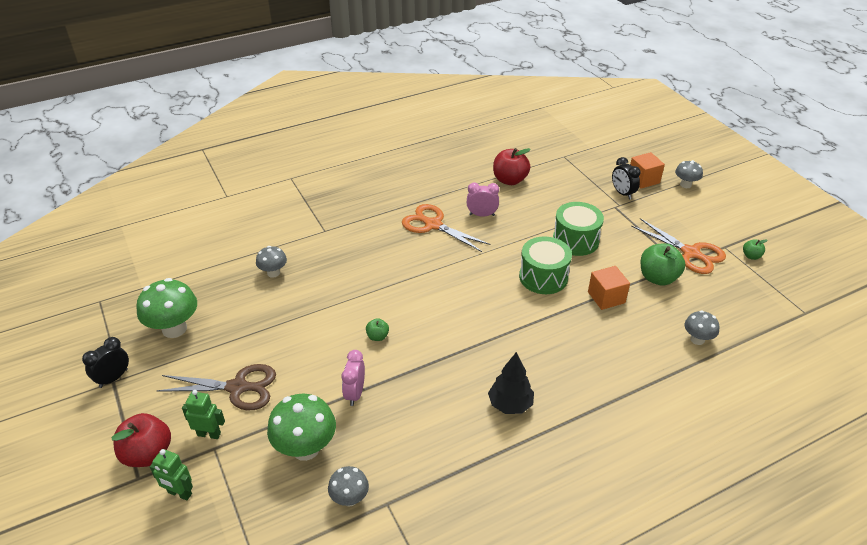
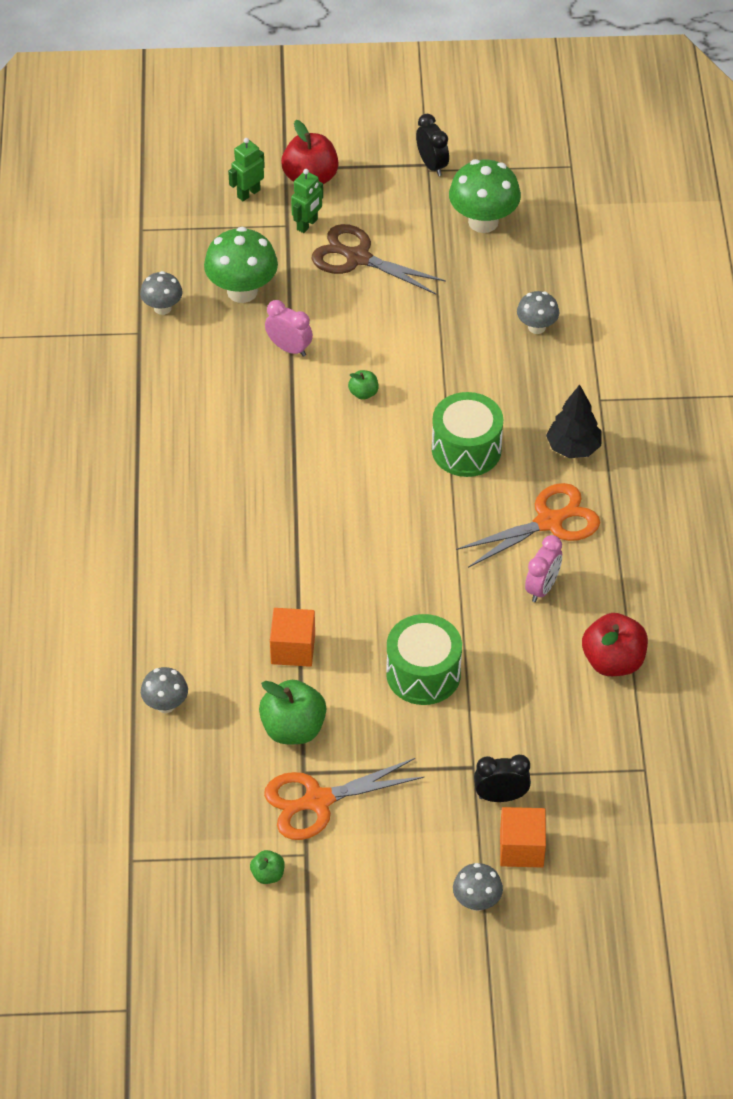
camera: 115 degrees right, 10 degrees up
brown scissors [157,364,276,410] -> brown scissors turned 90 degrees clockwise [311,224,446,294]
black tree [488,352,534,414] -> black tree moved to [546,385,602,458]
green drum [519,236,572,294] -> green drum moved to [432,392,503,477]

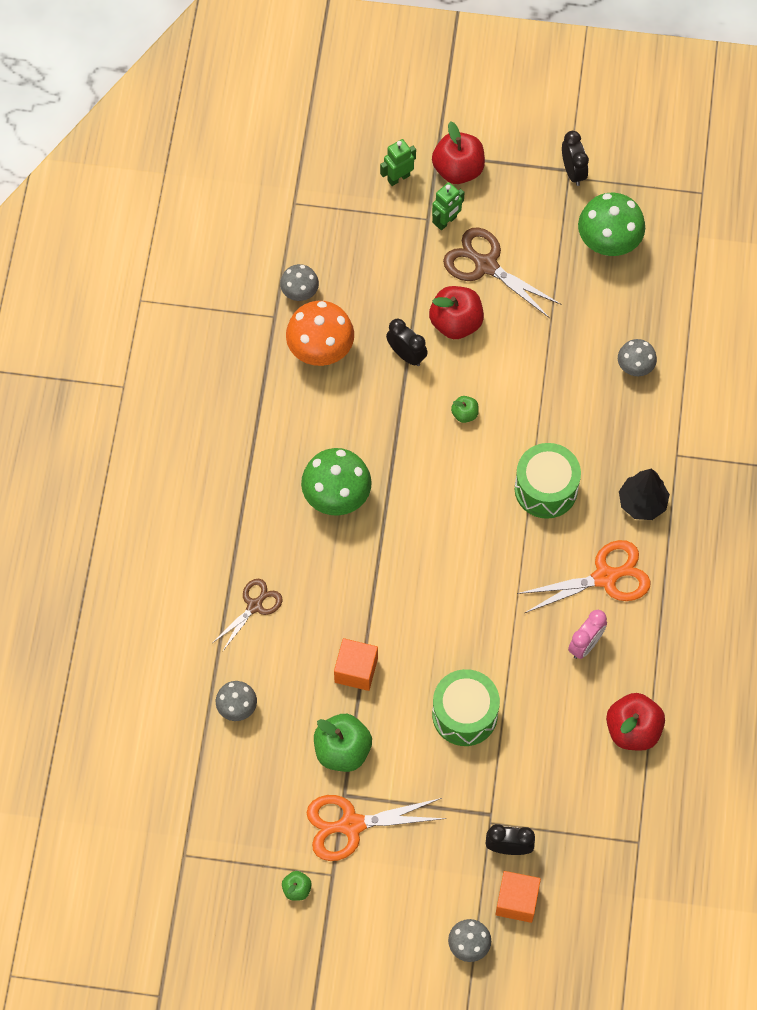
camera: 10 degrees right, 15 degrees up
green mushroom [204,227,278,303] -> green mushroom moved to [301,448,372,516]
pink clock [265,300,313,357] -> black clock [386,319,428,366]
none -> brown scissors [214,579,282,652]
none -> orange mushroom [286,301,354,366]
none -> red apple [429,286,484,339]

